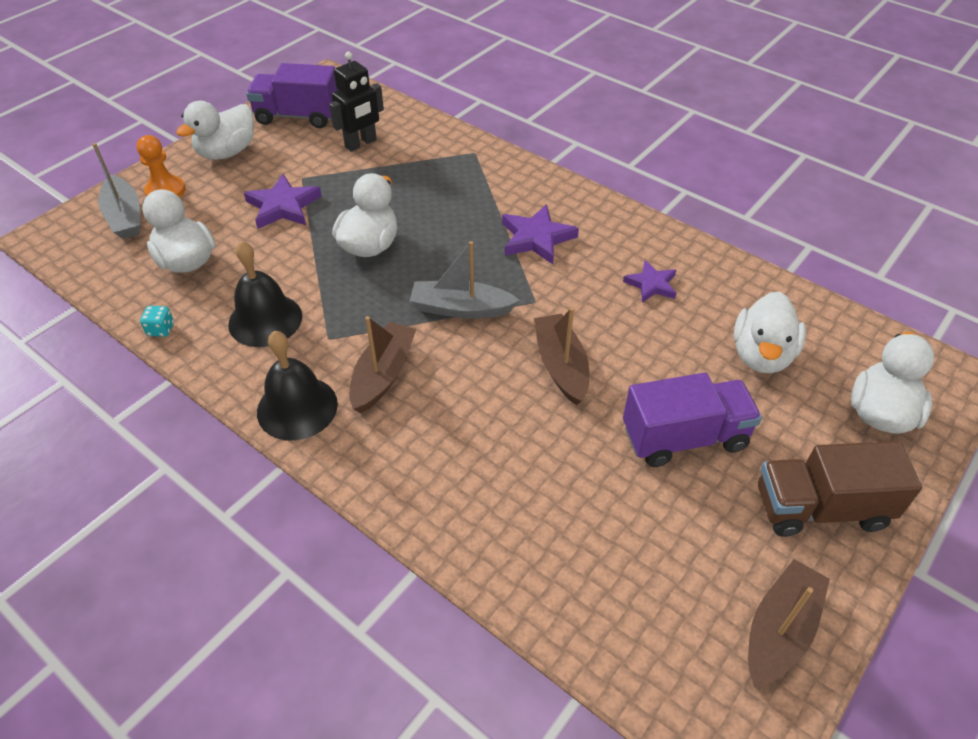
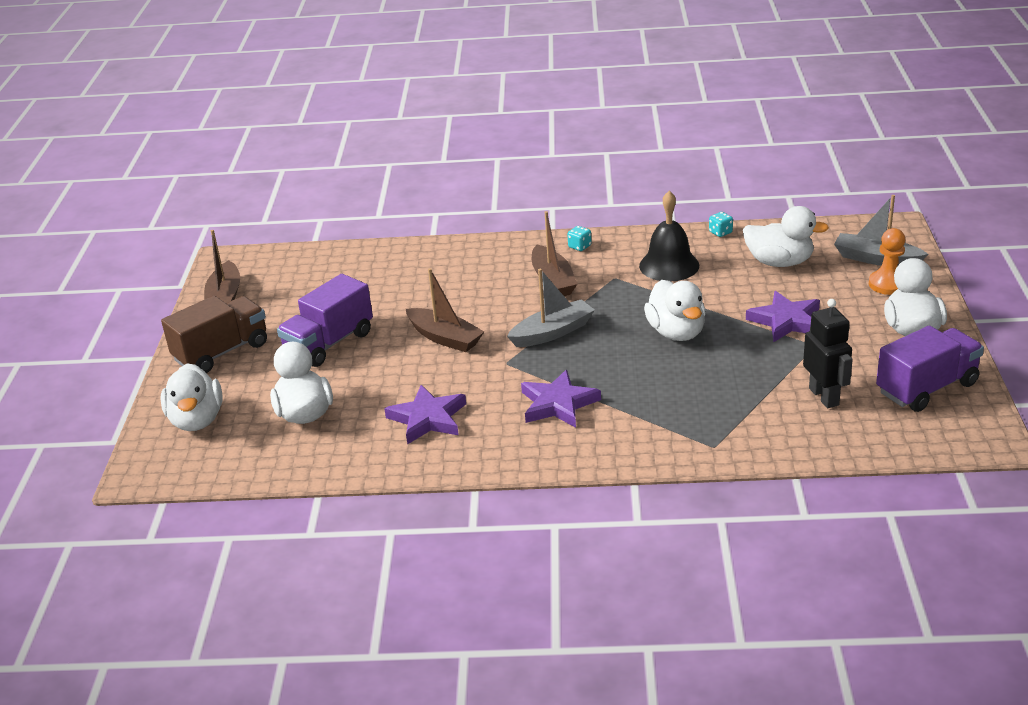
camera: 145 degrees right, 15 degrees down
black bell [257,331,338,441] -> turquoise dice [567,226,592,251]
black robot [329,52,384,152] -> black robot turned 150 degrees clockwise [803,299,853,408]
purple star [623,260,676,303] -> purple star [384,385,466,444], size x1.52

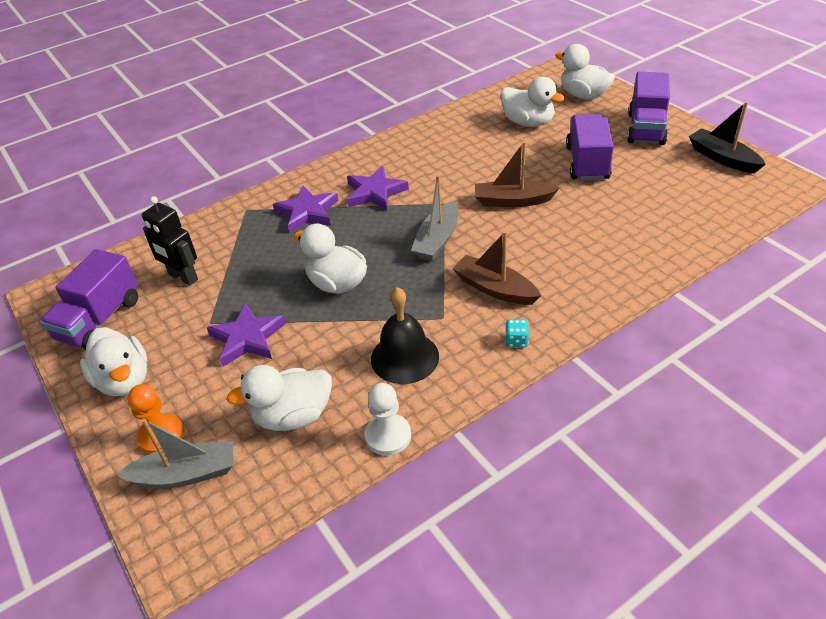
camera: 145 degrees right, 10 degrees up
brown truck [161,296,267,373] -> purple truck [627,72,670,145]
brown boat [204,230,240,303] -> black boat [689,102,766,173]
purple star [384,385,466,444] -> purple star moved to [273,186,338,233]
turquoise dice [709,212,733,237] -> white pawn [365,383,411,456]

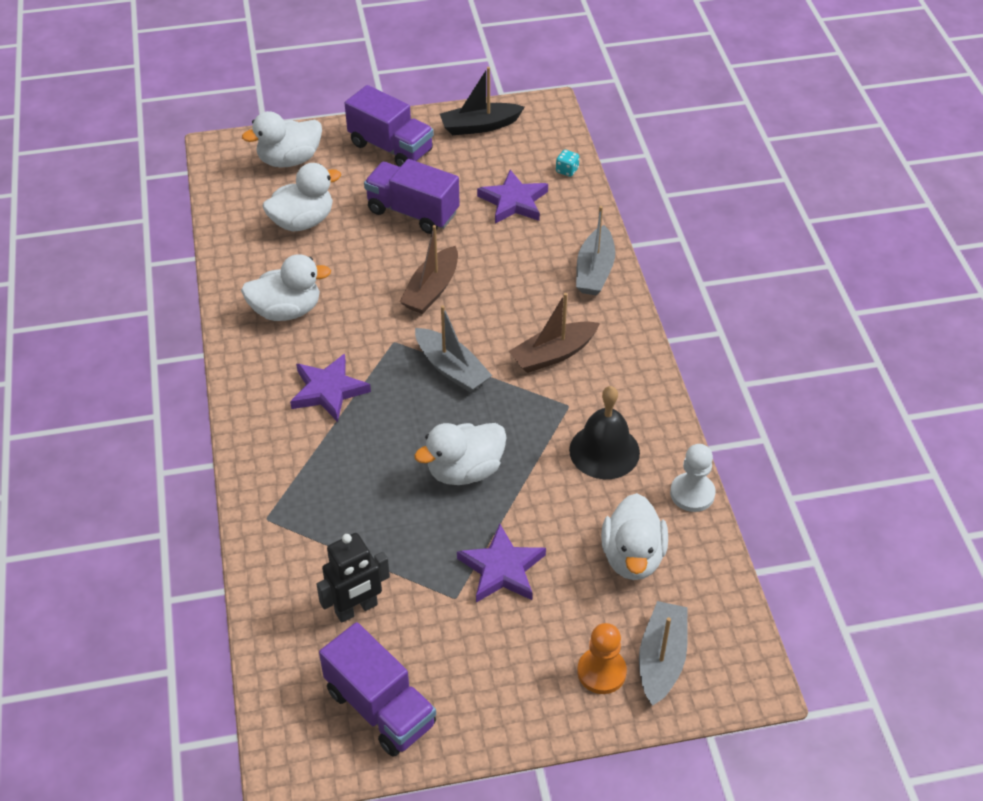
camera: 70 degrees left, 5 degrees up
white duck [80,327,148,396] -> white duck moved to [241,254,331,321]
purple star [273,186,338,233] -> purple star moved to [477,170,548,224]
turquoise dice [505,319,529,347] -> turquoise dice moved to [556,150,579,177]
none -> grey boat [576,206,615,295]

